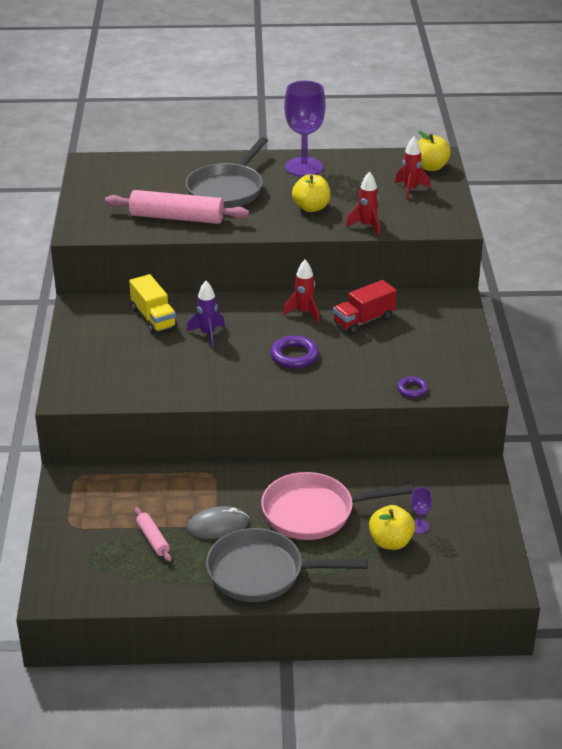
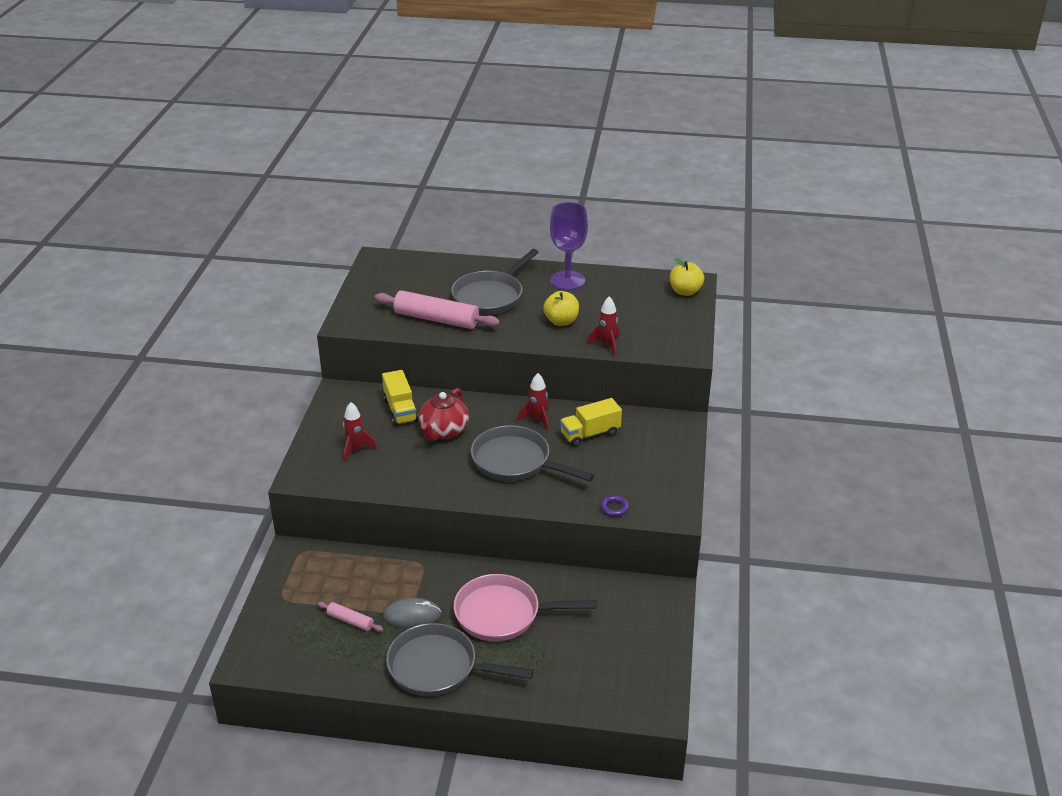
camera: 10 degrees right, 0 degrees up
pink rolling pin [135,507,171,562] -> pink rolling pin turned 45 degrees counterclockwise [317,602,383,632]
purple rocket [187,281,225,347] -> red teapot [419,388,469,441]
purple ring [270,335,319,368] -> grey pan [471,425,594,481]
red truck [333,280,397,334] -> yellow truck [560,398,622,447]
yellow apple [369,505,415,550] -> none
red rocket [395,137,430,200] -> red rocket moved to [343,402,377,462]
purple goblet [411,487,432,534] -> none

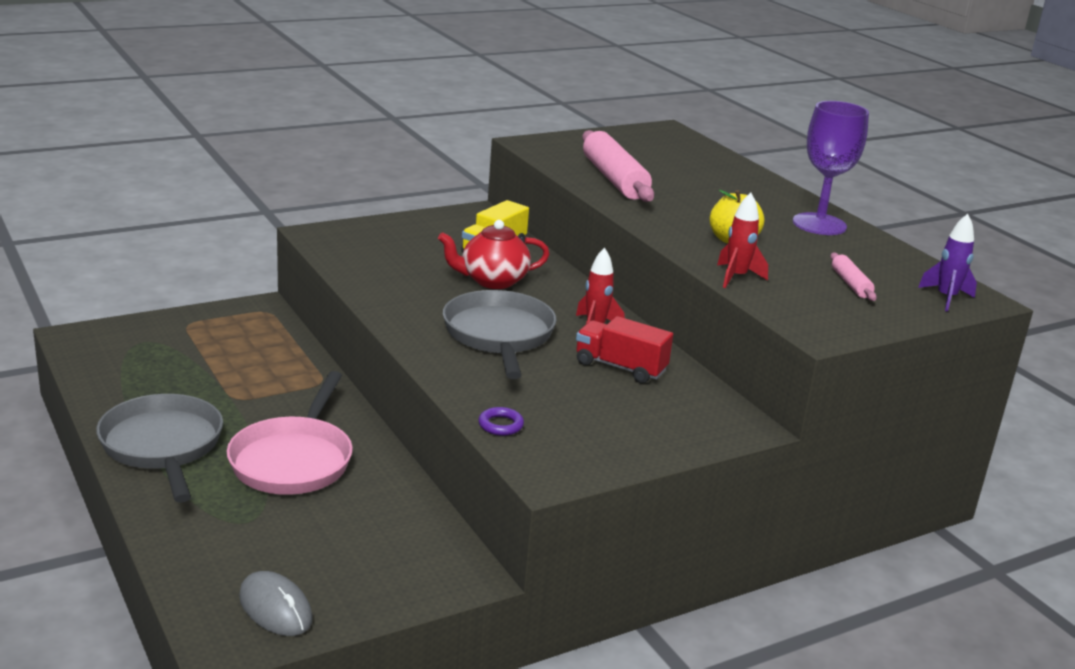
camera: 50 degrees right, 10 degrees down
pink rolling pin [317,602,383,632] -> pink rolling pin moved to [830,253,877,301]
red rocket [343,402,377,462] -> none
grey mouse [383,598,442,628] -> grey mouse moved to [239,571,313,636]
grey pan [451,249,539,315] -> none
pink pan [454,574,597,642] -> pink pan turned 135 degrees counterclockwise [227,371,353,495]
yellow truck [560,398,622,447] -> red truck [576,316,673,383]
yellow apple [670,257,704,296] -> purple rocket [918,214,977,312]

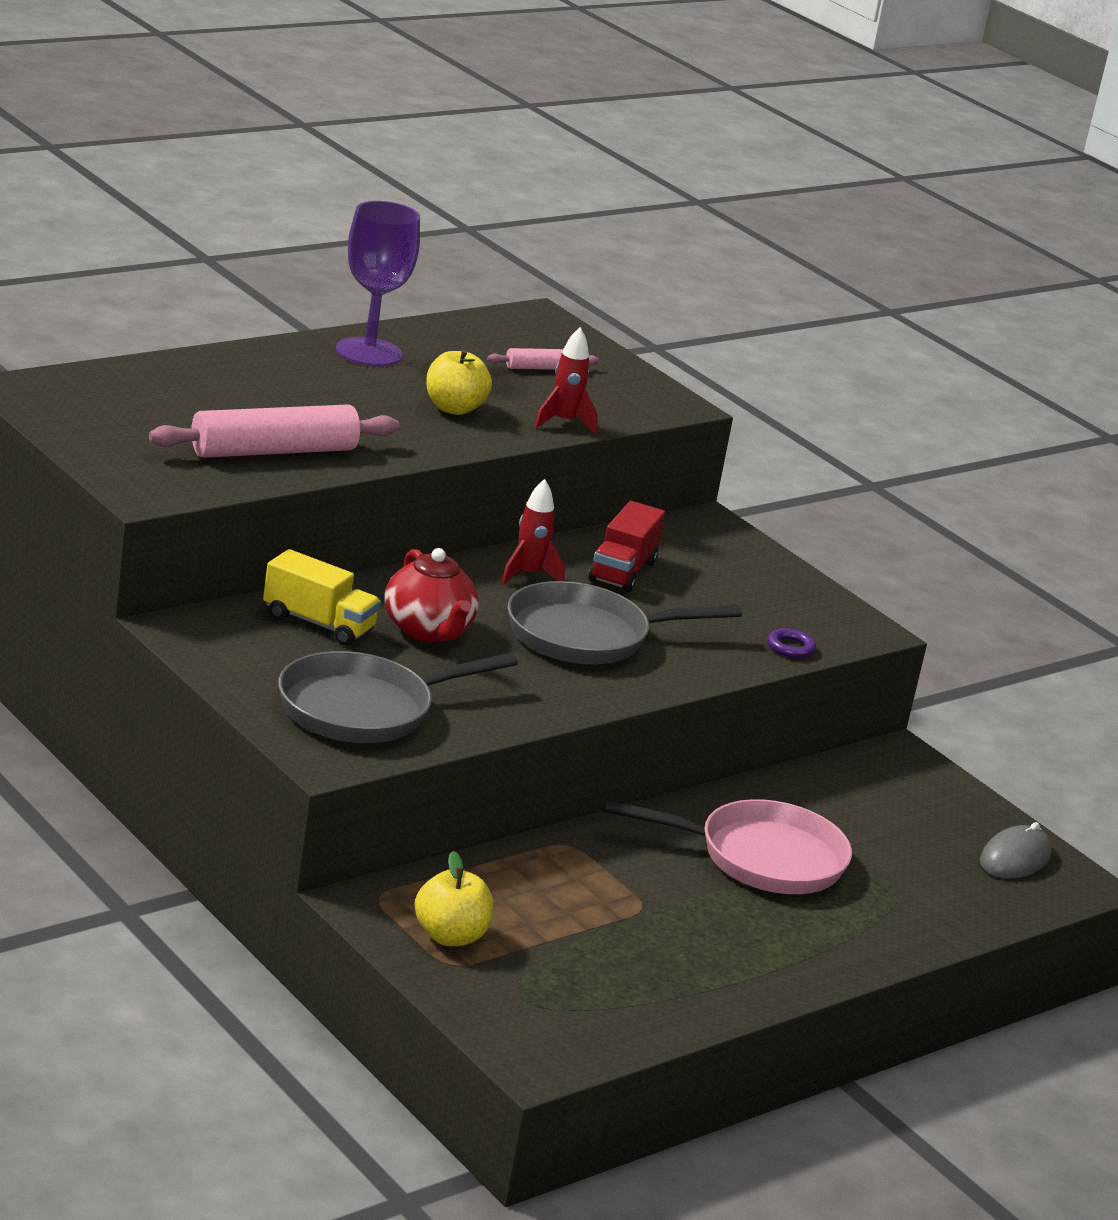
camera: 100 degrees left, 0 degrees up
grey pan [96,394,223,503] -> grey pan moved to [278,651,518,743]
purple rocket [918,214,977,312] -> none
none -> yellow apple [415,851,493,946]

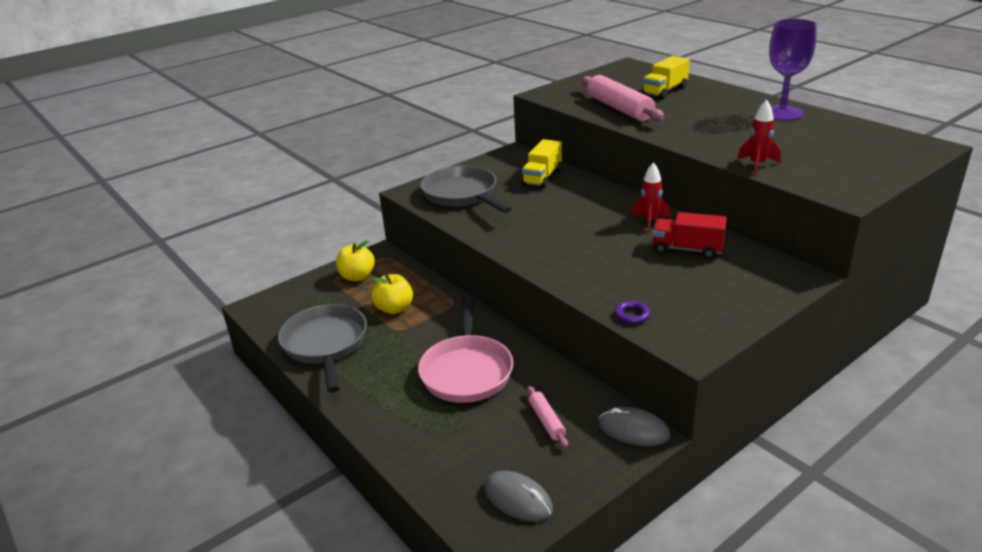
camera: 95 degrees right, 5 degrees up
red teapot [385,548,479,642] -> none
yellow apple [426,349,492,415] -> yellow apple moved to [371,274,413,314]
pink rolling pin [487,348,599,370] -> pink rolling pin moved to [527,386,568,448]
grey pan [507,581,742,665] -> grey pan moved to [278,304,367,393]
none -> grey mouse [598,407,670,446]
none -> yellow truck [642,56,690,99]

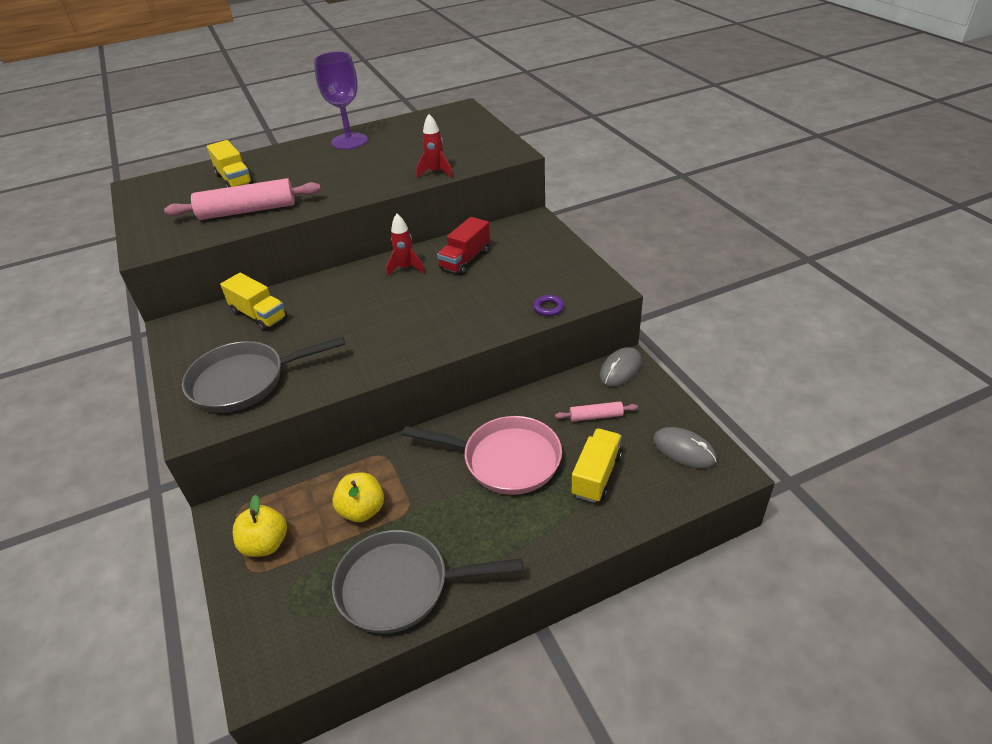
camera: 75 degrees left, 10 degrees up
grey mouse [484,471,553,522] -> grey mouse turned 75 degrees clockwise [653,427,717,468]
none -> yellow truck [572,428,622,503]

